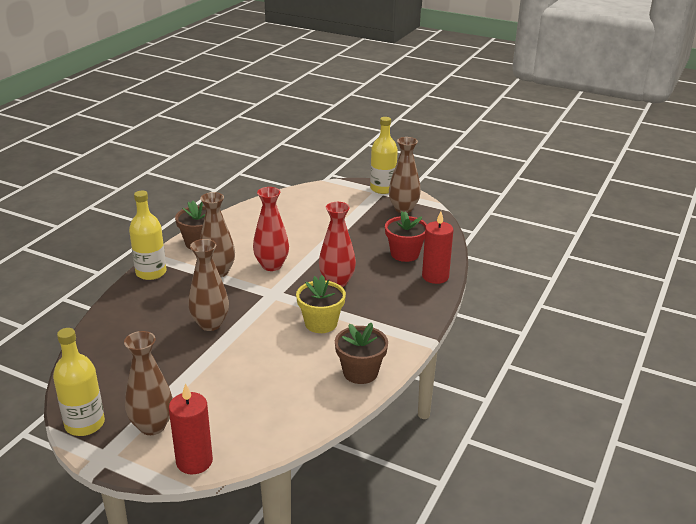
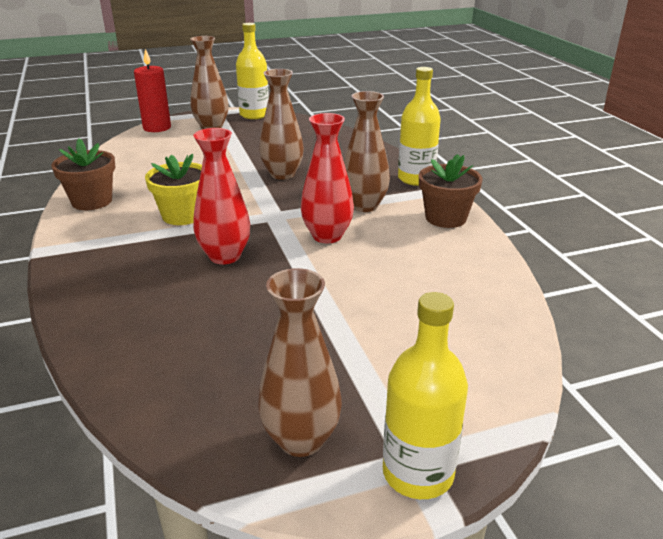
camera: 135 degrees right, 0 degrees up
red flower pot [385,211,427,262] -> none
red candle [422,211,453,284] -> none

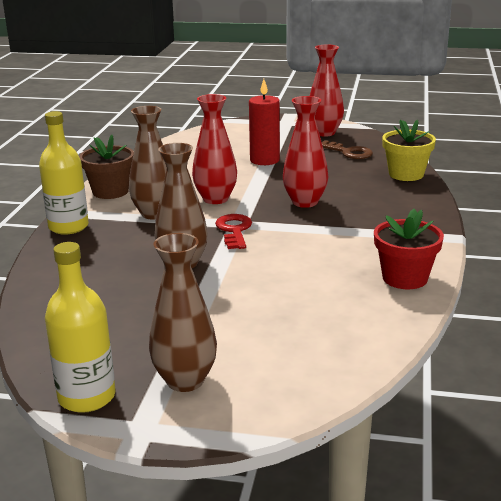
camera: 150 degrees left, 5 degrees down
brown flower pot [51,138,115,210] -> red flower pot [374,209,444,289]
red candle [134,49,171,132] -> red candle moved to [249,79,280,165]
yellow flower pot [145,154,202,225] -> yellow flower pot moved to [382,119,436,181]
brown vase [258,268,342,457] -> red vase [310,44,344,137]
yellow bottle [383,292,468,499] -> none
none -> red key [215,214,252,249]
none -> brown key [322,140,373,159]

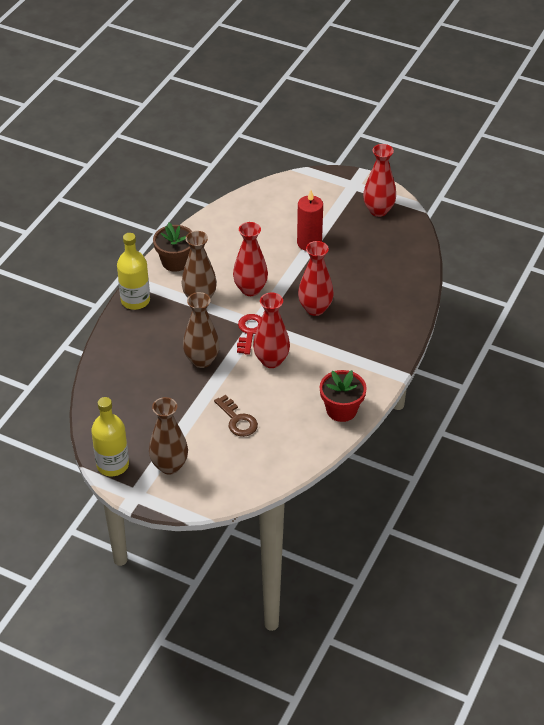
camera: 15 degrees right, 20 degrees up
brown key [322,140,373,159] -> brown key moved to [214,395,258,437]
yellow flower pot [382,119,436,181] -> none
none -> red vase [253,293,290,368]

